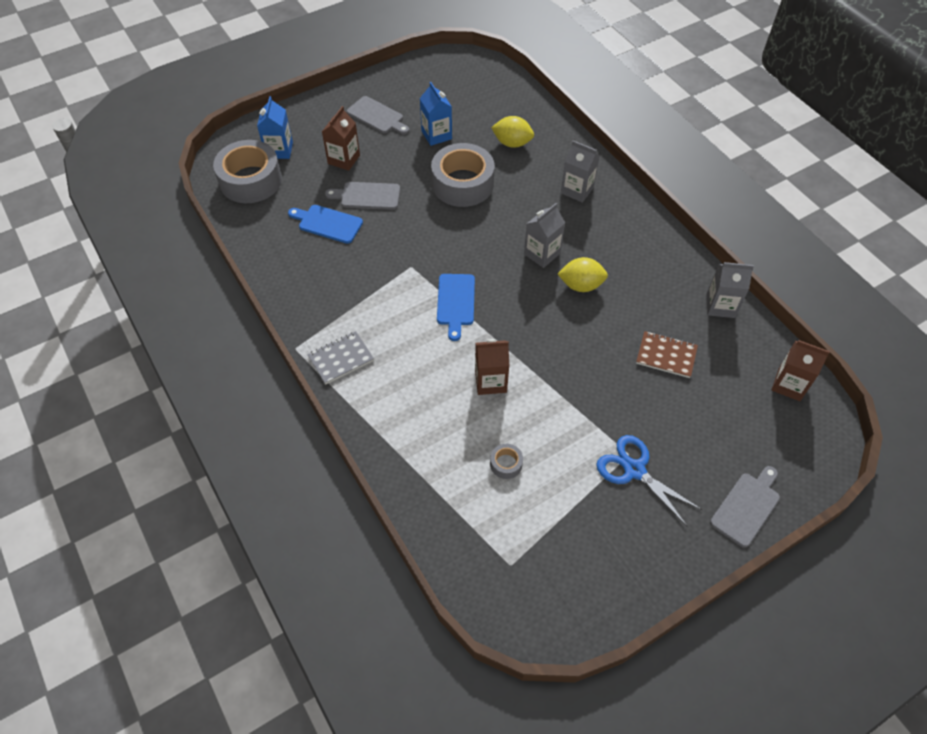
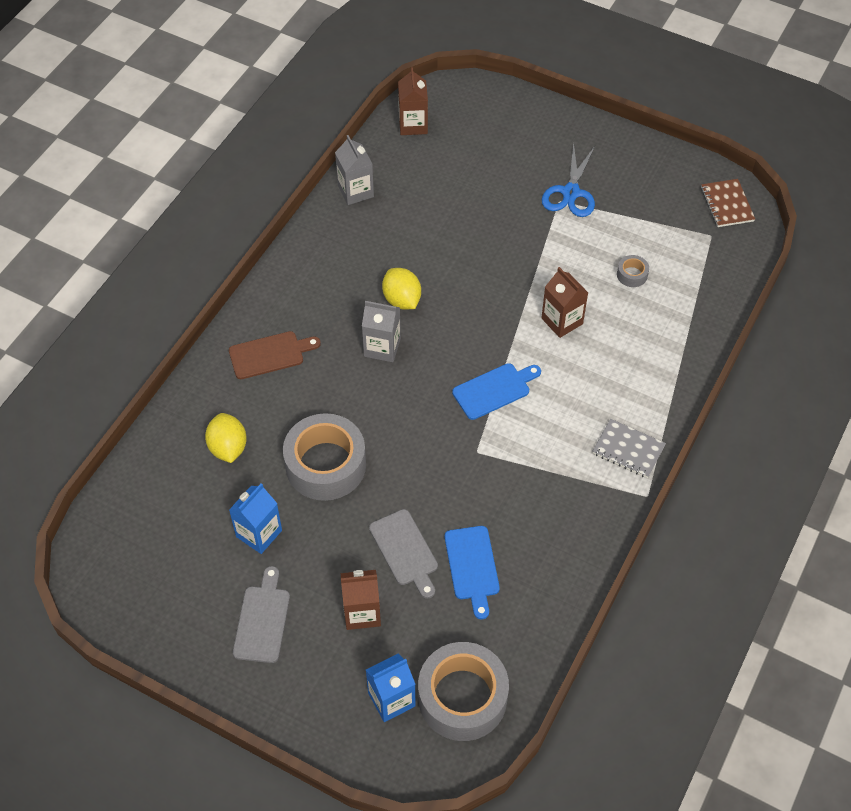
camera: 120 degrees left, 0 degrees up
grey carton [561,140,600,203] -> brown cutting board [229,331,321,379]
brown notebook [636,331,698,378] -> brown notebook moved to [701,179,755,227]
grey cutting board [710,466,780,548] -> none

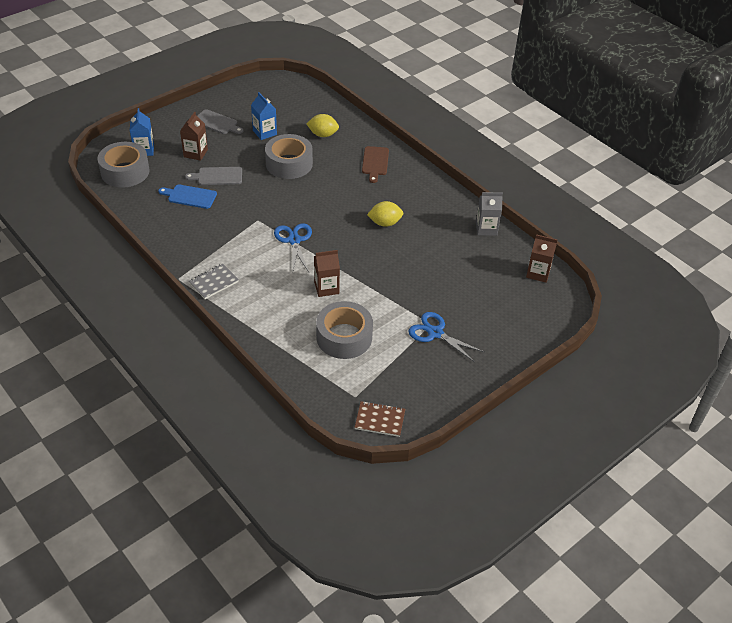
camera: 110 degrees right, 10 degrees down
grey carton [362,301,401,362] -> none
blue cutting board [452,363,541,420] -> blue scissors [274,223,312,274]
grey tape [617,255,649,287] -> grey tape [316,301,373,359], size x2.39

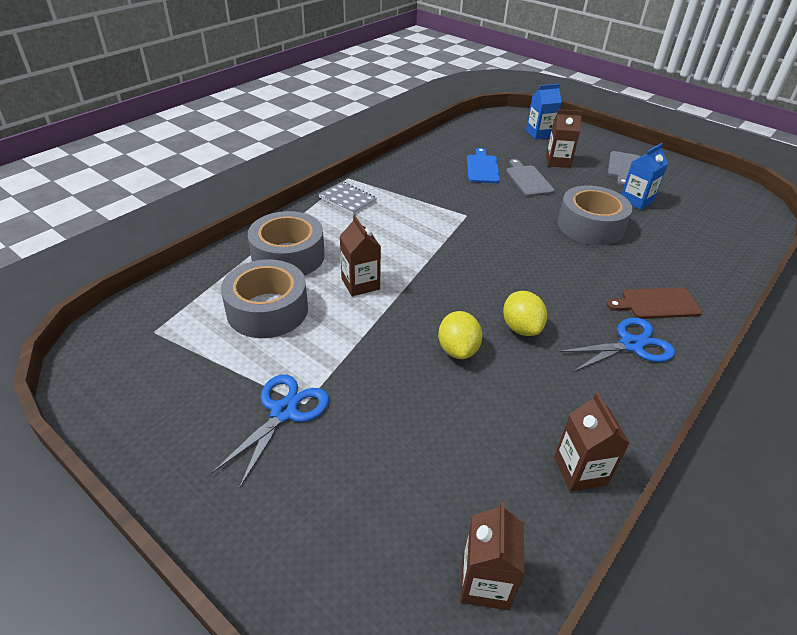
camera: 80 degrees right, 5 degrees down
grey tape [98,142,150,188] -> grey tape moved to [248,211,325,275]
blue scissors [274,223,312,274] -> blue scissors moved to [558,318,675,372]
yellow lemon [306,114,339,137] -> yellow lemon moved to [438,311,483,359]
brown notebook [355,401,405,437] -> none
grey carton [476,192,503,236] -> brown carton [554,393,630,492]

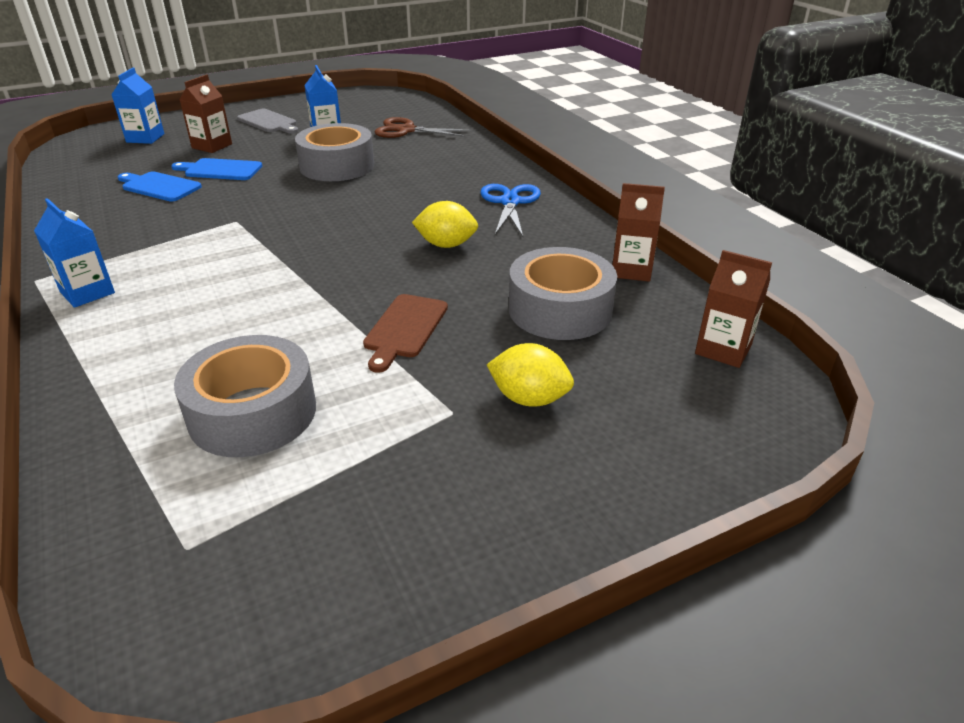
camera: 65 degrees left, 5 degrees down
blue scissors [212,375,329,488] -> none
grey tape [248,211,325,275] -> grey tape moved to [509,247,617,340]
grey notebook [318,182,377,215] -> blue carton [34,198,115,308]
brown carton [340,215,381,296] -> none
yellow lemon [438,311,483,359] -> yellow lemon moved to [487,343,574,407]
grey cutting board [506,159,555,196] -> blue cutting board [171,158,262,180]
brown cutting board [607,287,702,319] -> brown cutting board moved to [363,294,448,373]
none -> brown scissors [375,117,470,138]

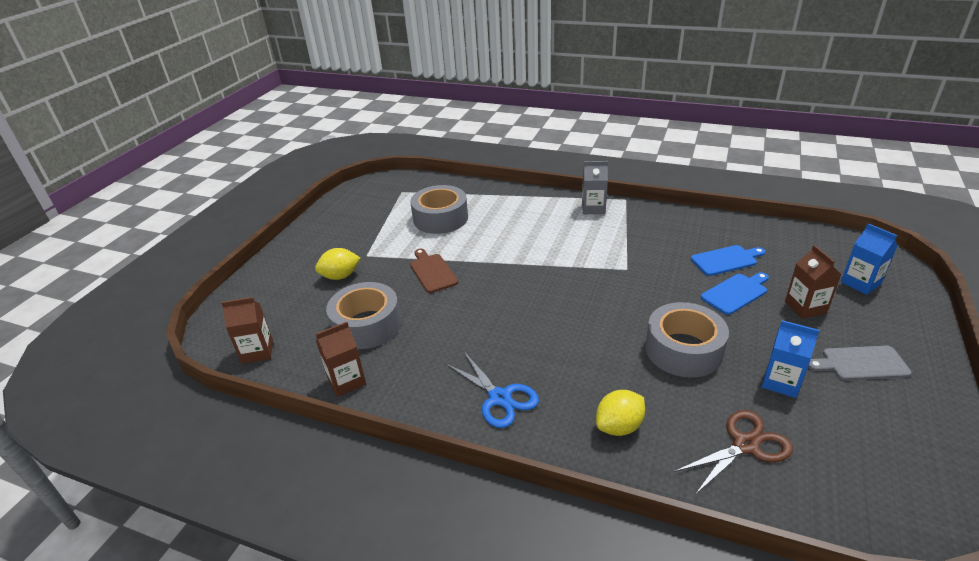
camera: 140 degrees right, 0 degrees up
blue carton [34,198,115,308] -> grey carton [582,161,608,214]
yellow lemon [412,201,478,248] -> yellow lemon moved to [596,390,645,436]

